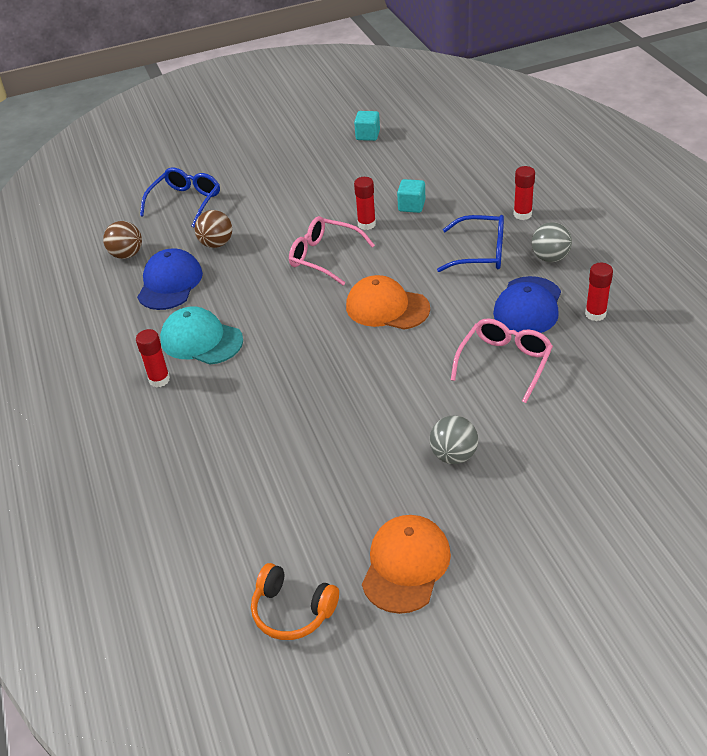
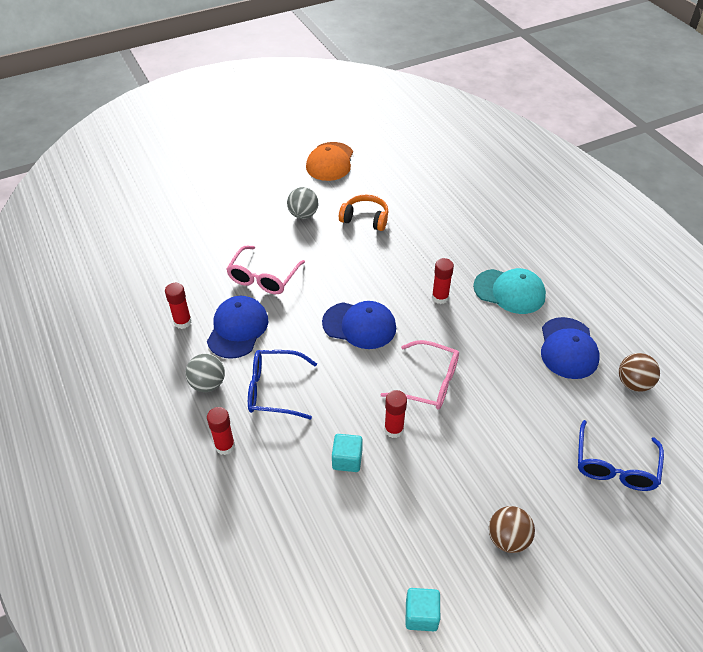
camera: 170 degrees right, 5 degrees up
red glue stick [136,329,170,388] -> red glue stick moved to [432,258,454,304]
brown ball [195,210,232,248] -> brown ball moved to [489,506,535,553]
orange headphones [251,563,339,640] -> orange headphones moved to [339,195,388,231]
orange cap [346,275,430,330] -> blue cap [322,301,396,349]

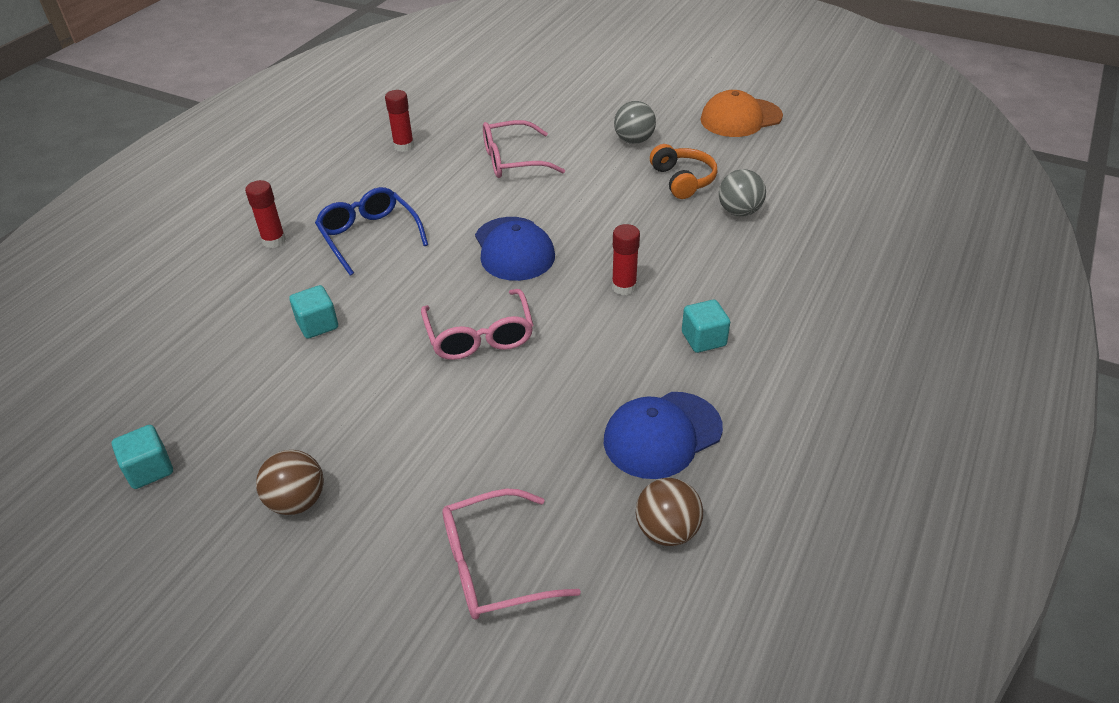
camera: 55 degrees right, 5 degrees down
grey ball [185,354,225,392] -> grey ball moved to [719,169,766,216]
blue cap [207,296,268,359] -> none
red glue stick [384,390,407,438] -> none
turquoise cap [473,268,546,314] -> turquoise cube [682,300,730,353]
blue glasses [578,420,664,491] -> pink glasses [442,489,581,619]

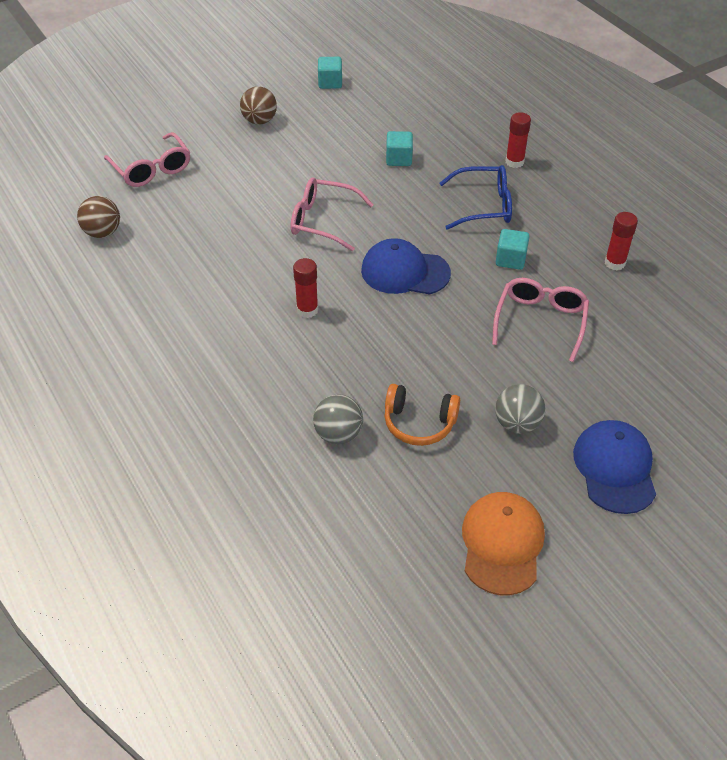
camera: 120 degrees right, 5 degrees up
pink glasses [442,489,581,619] -> pink glasses turned 135 degrees clockwise [104,132,190,187]
blue cap [604,392,723,479] -> blue cap moved to [573,420,656,514]
turquoise cube [682,300,730,353] -> turquoise cube moved to [496,229,530,270]

